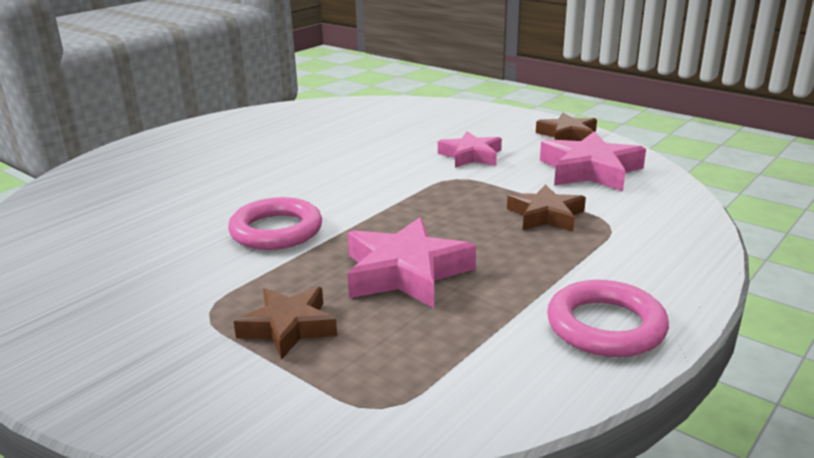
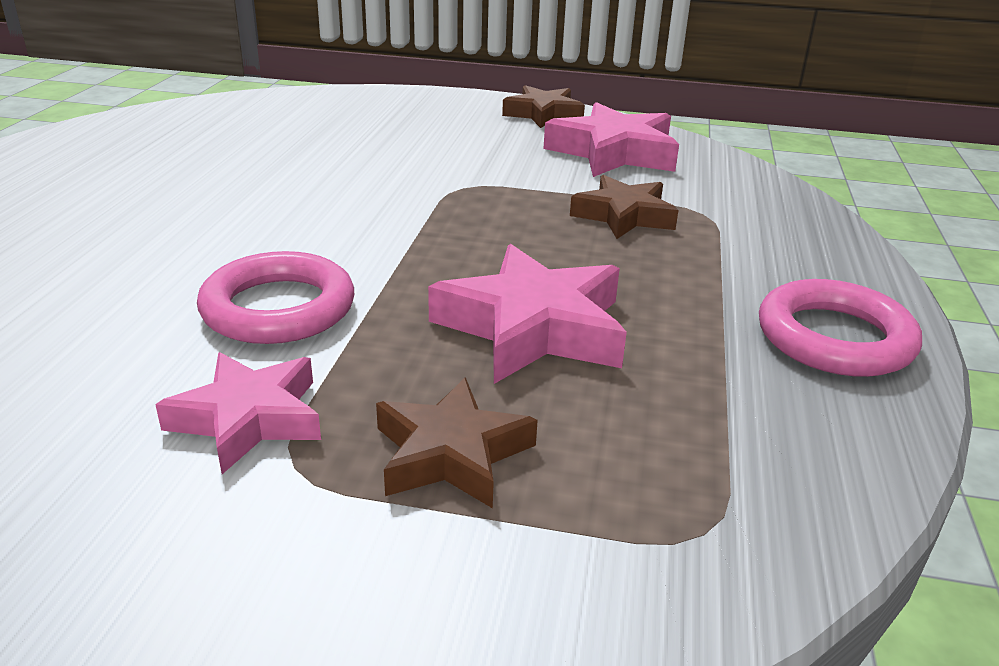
camera: 30 degrees left, 5 degrees up
pink star [438,132,502,168] -> pink star moved to [155,352,321,474]

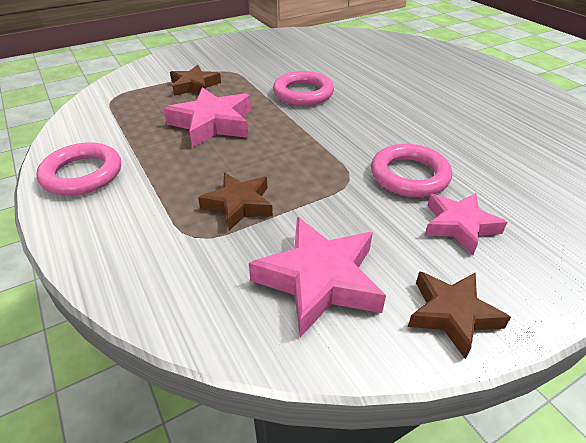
camera: 140 degrees right, 10 degrees up
pink star [155,352,321,474] -> pink star moved to [425,193,507,255]
none -> pink ring [371,144,452,197]

